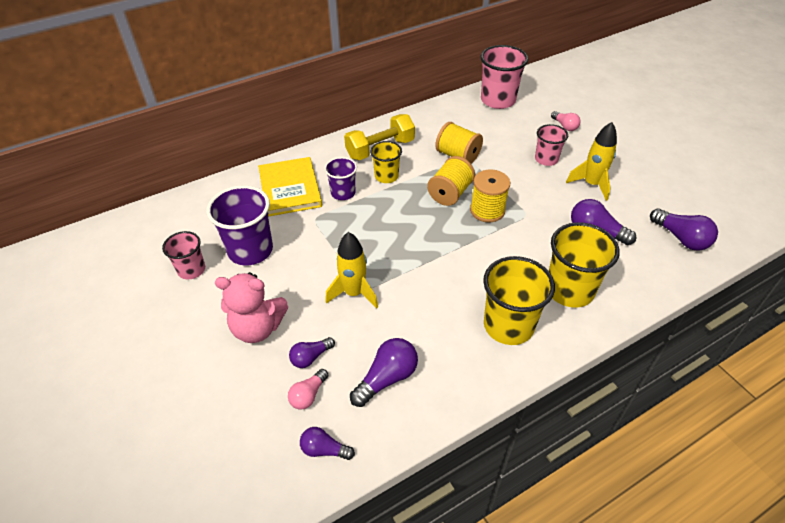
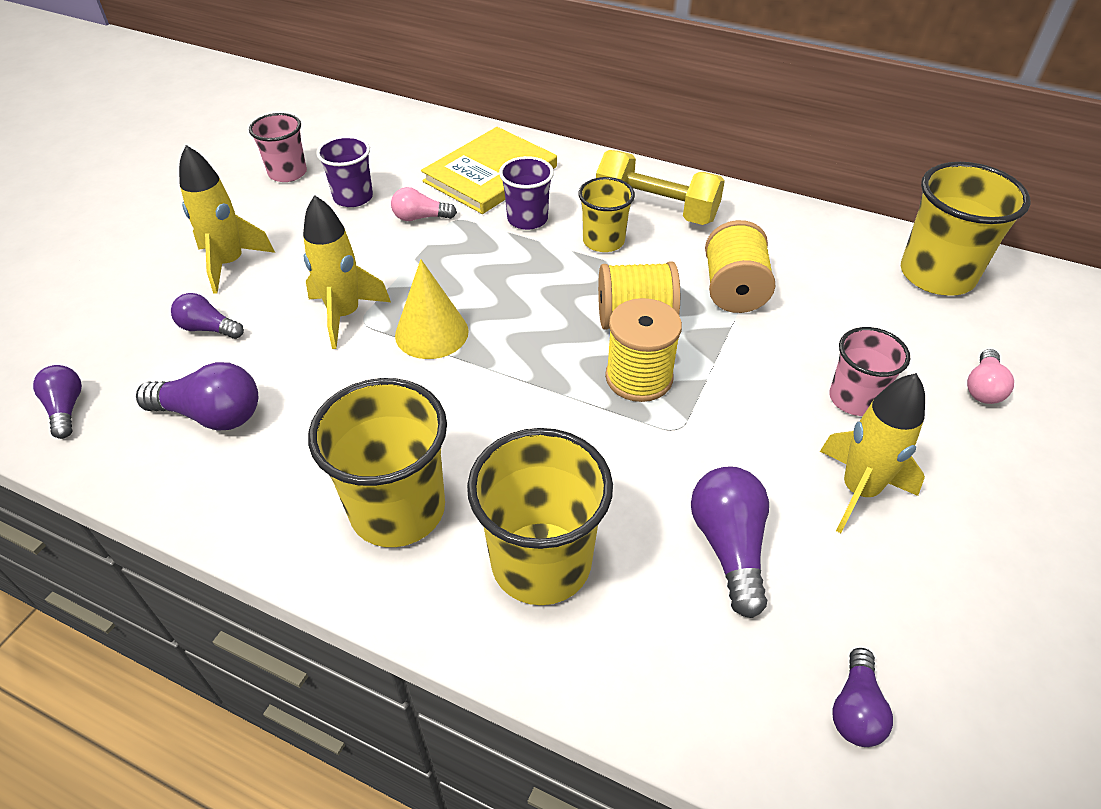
camera: 55 degrees right, 0 degrees up
purple cup [207,185,273,265] -> purple cup [316,136,373,207], size x0.60
pink teddy bear [215,272,289,343] -> yellow rocket [179,145,275,293]
pink light bulb [288,369,329,410] -> pink light bulb moved to [391,187,457,221]
pink cup [481,45,528,109] -> yellow cup [901,162,1031,296]
purple light bulb [650,208,718,251] -> purple light bulb [832,648,893,747], size x0.63
none -> yellow cone [395,259,469,359]

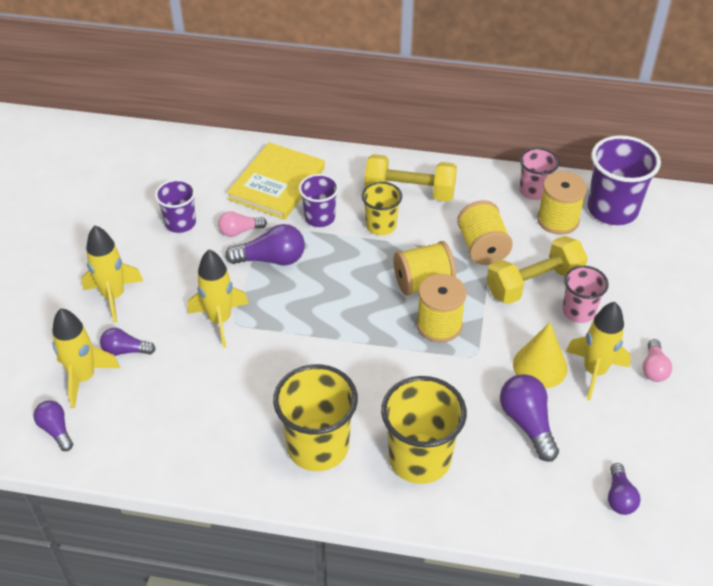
camera: 15 degrees left, 0 degrees up
purple light bulb [136,362,258,431] -> purple light bulb moved to [225,224,305,266]
pink cup [249,113,307,182] -> pink cup moved to [519,148,559,200]
yellow cone [395,259,469,359] -> yellow cone moved to [513,322,567,388]
yellow cup [901,162,1031,296] -> purple cup [587,135,661,225]
pink light bulb [967,349,1014,404] -> pink light bulb moved to [642,339,672,382]
none -> yellow rocket [52,308,120,408]
none -> yellow dumbbell [486,236,588,304]
none -> yellow spool [537,171,587,235]

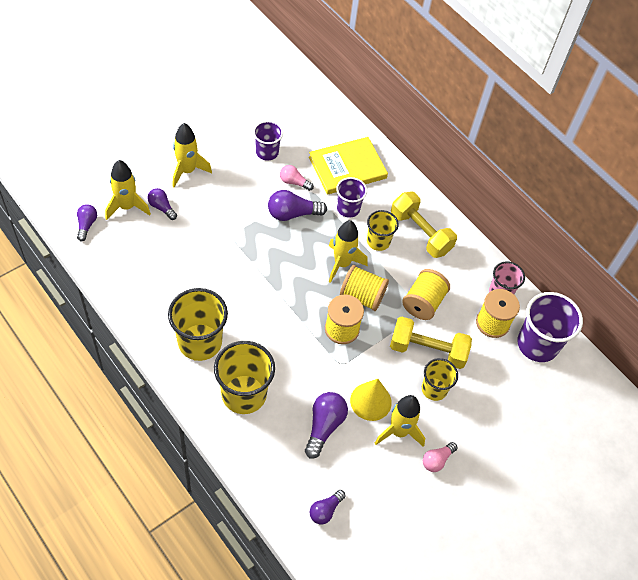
camera: 35 degrees right, 10 degrees up
yellow rocket [188,249,249,348] -> yellow rocket moved to [329,220,368,283]
purple light bulb [225,224,305,266] -> purple light bulb turned 135 degrees clockwise [268,190,327,221]
pink cup [562,266,609,323] -> yellow cup [422,358,458,401]

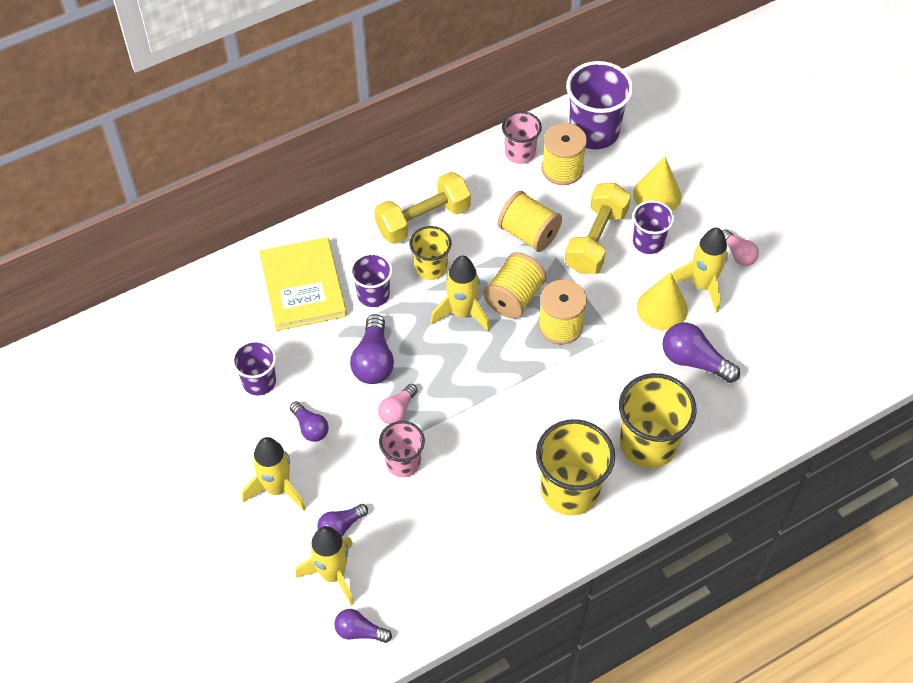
camera: 75 degrees left, 0 degrees up
pink light bulb [280,165,314,191] -> pink light bulb moved to [378,384,418,424]
purple light bulb [310,490,346,524] -> purple light bulb moved to [290,401,329,442]
yellow cup [422,358,458,401] -> purple cup [633,200,674,254]
none -> pink cup [379,421,425,477]
none -> yellow cone [633,157,682,211]

